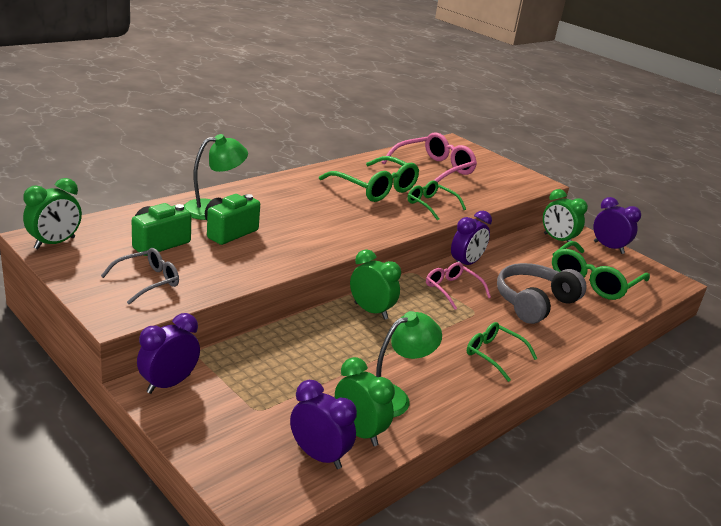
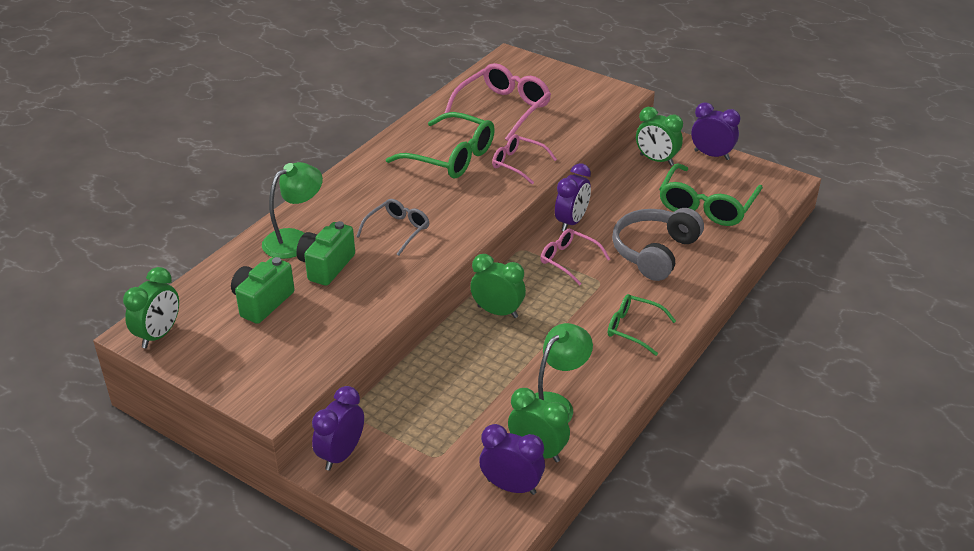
camera: 10 degrees left, 10 degrees up
grey glasses [101,248,179,304] -> grey glasses moved to [356,199,430,256]
green glasses [408,180,466,221] -> pink glasses [492,134,557,184]

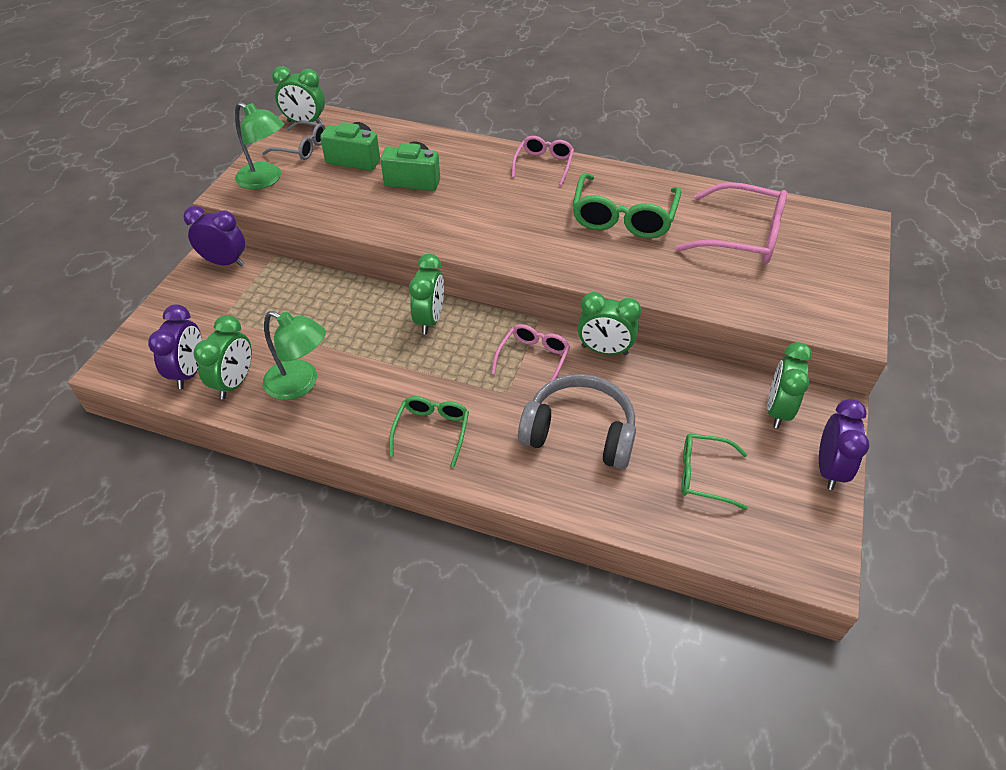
camera: 75 degrees right, 10 degrees up
green lamp [262,162,323,259] -> green lamp moved to [235,102,284,190]
grey glasses [356,199,430,256] -> grey glasses moved to [262,120,325,160]
pink glasses [492,134,557,184] -> pink glasses moved to [512,136,574,186]
purple clock [555,163,591,231] -> green clock [578,292,641,355]
green glasses [659,163,763,226] -> green glasses [681,434,748,510], size x0.59

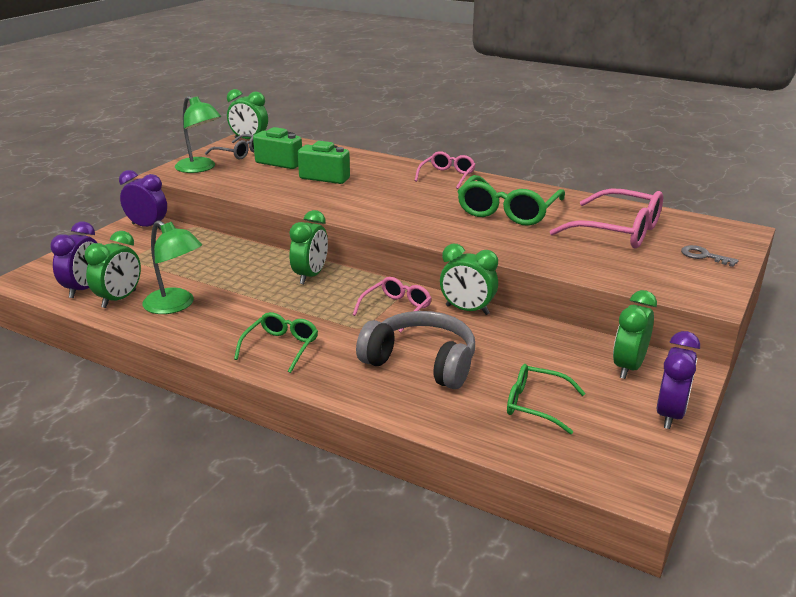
camera: 10 degrees right, 20 degrees down
none -> grey key [681,245,739,267]

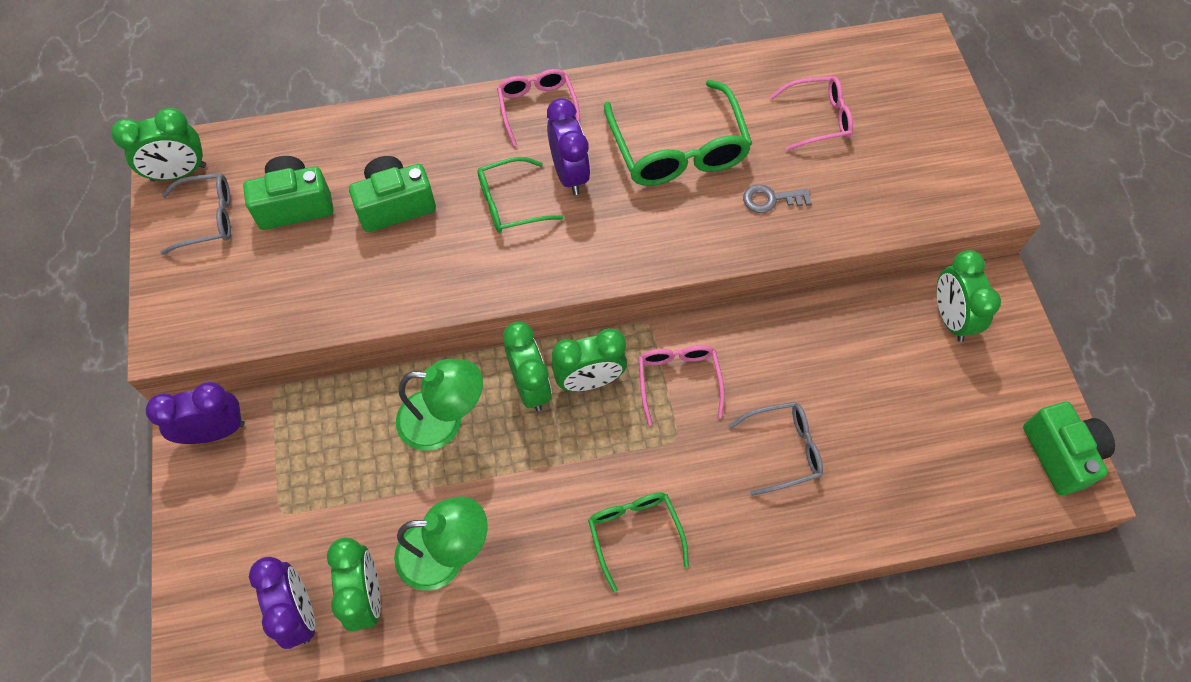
camera: 40 degrees left, 35 degrees up
green lamp [175,96,221,173] -> green lamp moved to [396,359,483,451]
grey headphones [356,311,475,389] -> grey glasses [728,402,823,496]
green clock [440,244,498,315] -> green clock moved to [551,328,627,391]
green glasses [507,364,586,434] -> green glasses moved to [477,157,563,233]
pink glasses [550,188,663,248] -> pink glasses [770,76,853,151], size x0.59
purple clock [657,331,700,429] -> purple clock moved to [547,98,590,195]
grey key [681,245,739,267] -> grey key moved to [743,184,812,213]
none -> green camera [1023,402,1115,495]

